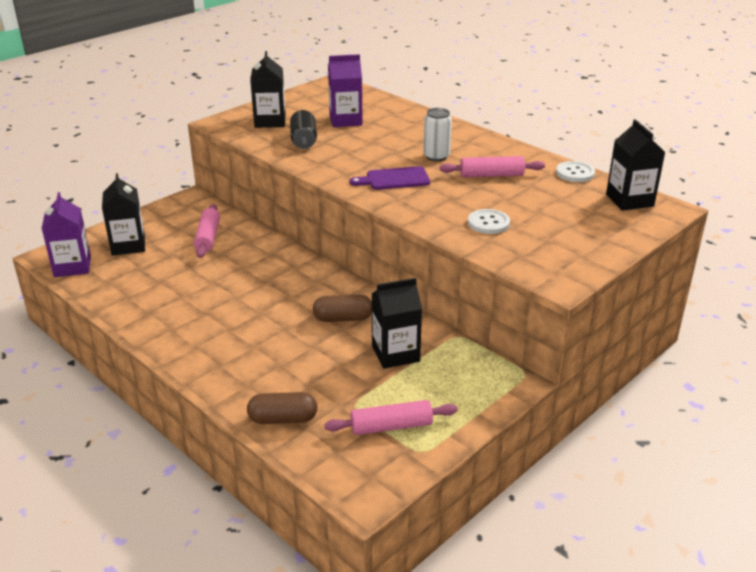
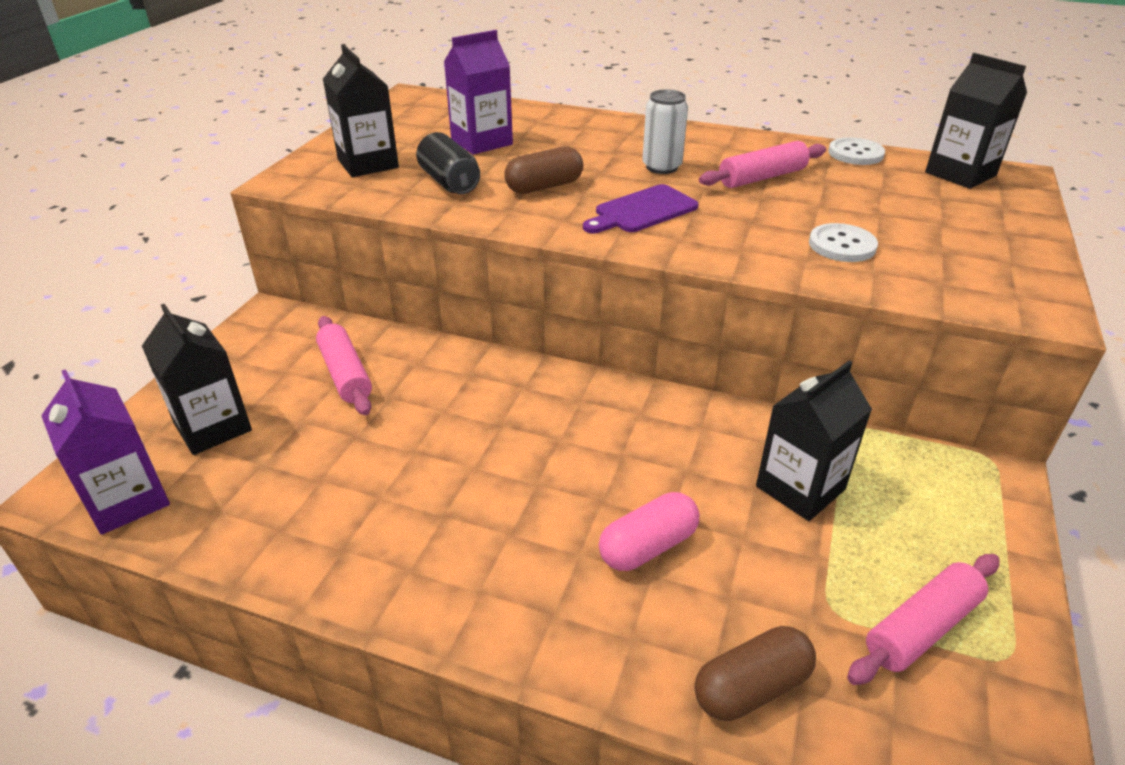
camera: 25 degrees left, 5 degrees up
brown capsule [313,294,372,322] -> brown capsule moved to [504,146,583,194]
none -> pink capsule [599,492,699,571]

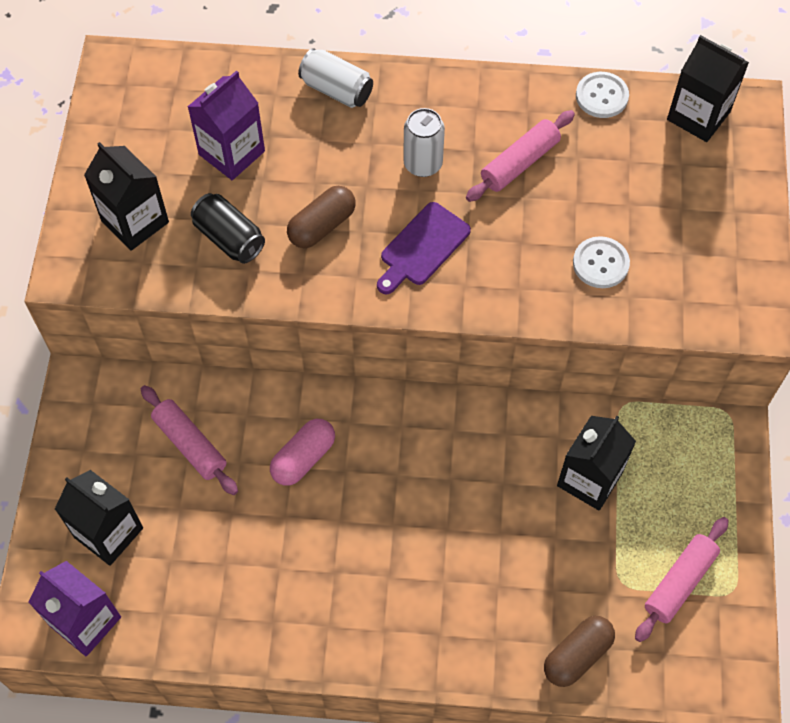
camera: 15 degrees left, 25 degrees up
pink capsule [599,492,699,571] -> pink capsule moved to [270,419,335,486]
none -> white can [298,48,373,108]

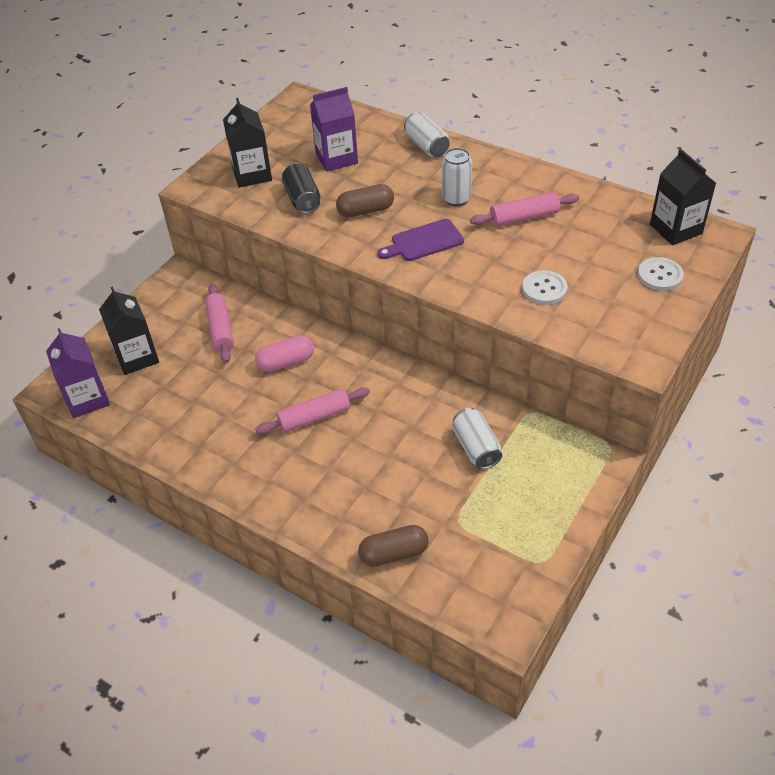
camera: 30 degrees right, 15 degrees down
black carton [557,416,636,511] -> white can [452,408,502,469]
white button [576,72,629,118] -> white button moved to [638,257,684,291]
pink rolling pin [635,517,729,642] -> pink rolling pin moved to [255,387,370,434]

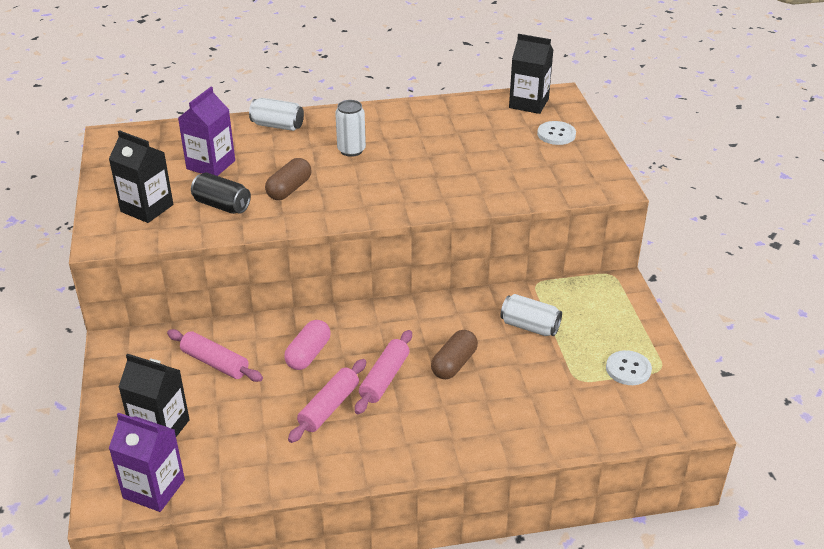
camera: 45 degrees left, 10 degrees down
brown capsule [358,525,429,567] -> brown capsule moved to [431,330,478,379]
purple cutting board [377,219,464,261] -> none
pink rolling pin [470,192,579,227] -> pink rolling pin moved to [288,359,366,443]
white button [522,270,567,305] -> white button moved to [606,350,652,385]

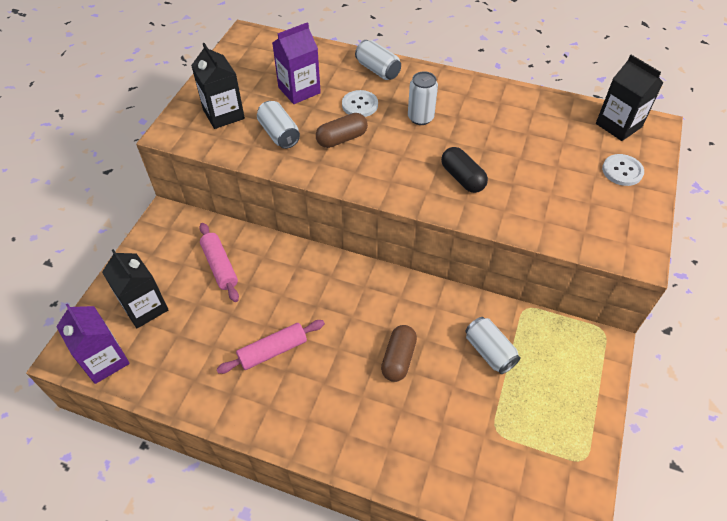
camera: 30 degrees right, 15 degrees up
black can [191,172,251,214] -> white can [257,101,300,149]
pink capsule [284,320,331,370] -> none
pink rolling pin [355,330,412,414] -> none
brown capsule [431,330,478,379] -> brown capsule turned 45 degrees counterclockwise [381,325,417,382]
white button [606,350,652,385] -> white button moved to [342,90,378,117]
none -> black capsule [441,147,488,193]

